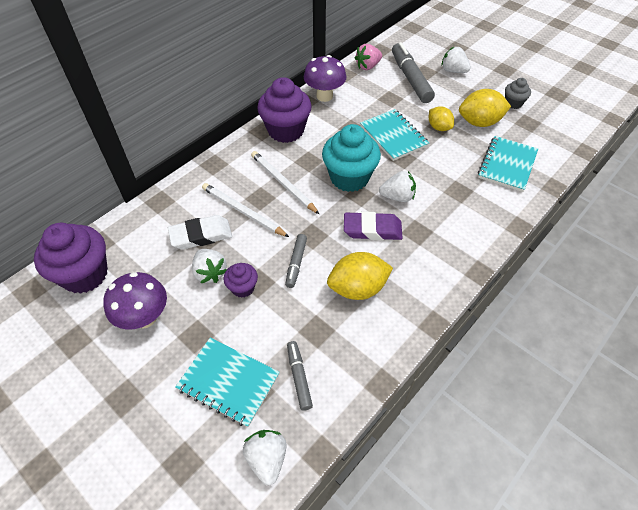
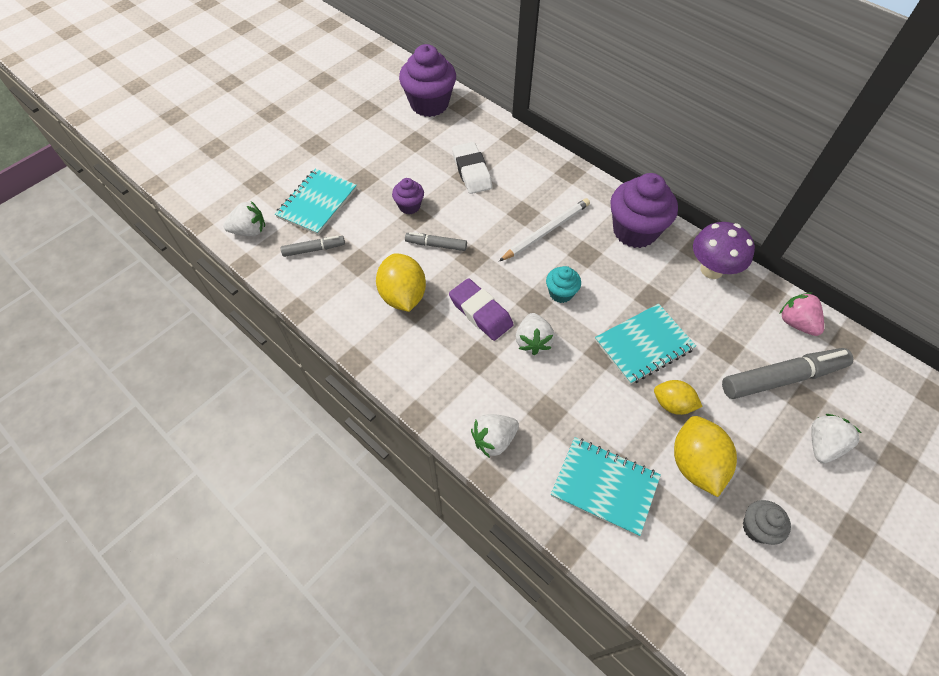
camera: 90 degrees right, 5 degrees up
purple mushroom [103,272,167,330] -> none
white strawberry [192,249,227,283] -> white strawberry moved to [471,414,519,458]
white pencil [202,183,289,237] -> none
turquoise cupcake [322,124,381,192] -> turquoise cupcake [546,266,581,303], size x0.51
purple eraser [344,212,402,240] -> purple eraser turned 45 degrees counterclockwise [449,278,514,341]
yellow lemon [429,106,454,131] -> yellow lemon turned 60 degrees clockwise [654,380,703,415]

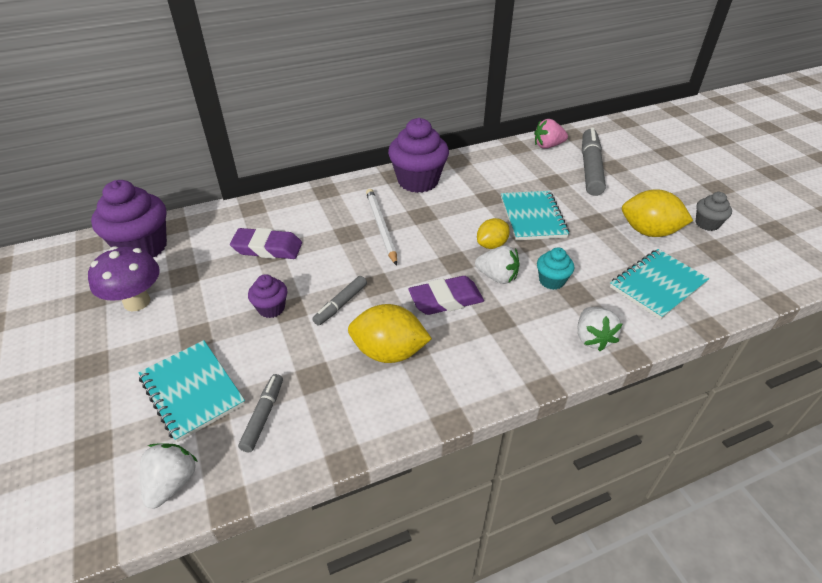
camera: 65 degrees left, 15 degrees down
white eraser [452,142,492,194] -> purple eraser [230,228,302,259]
turquoise cupcake [546,266,581,303] -> turquoise cupcake moved to [537,247,575,290]
yellow lemon [654,380,703,415] -> yellow lemon moved to [477,218,510,249]
purple mushroom [693,222,755,279] -> purple mushroom moved to [88,246,160,312]
white strawberry [811,414,861,463] -> none

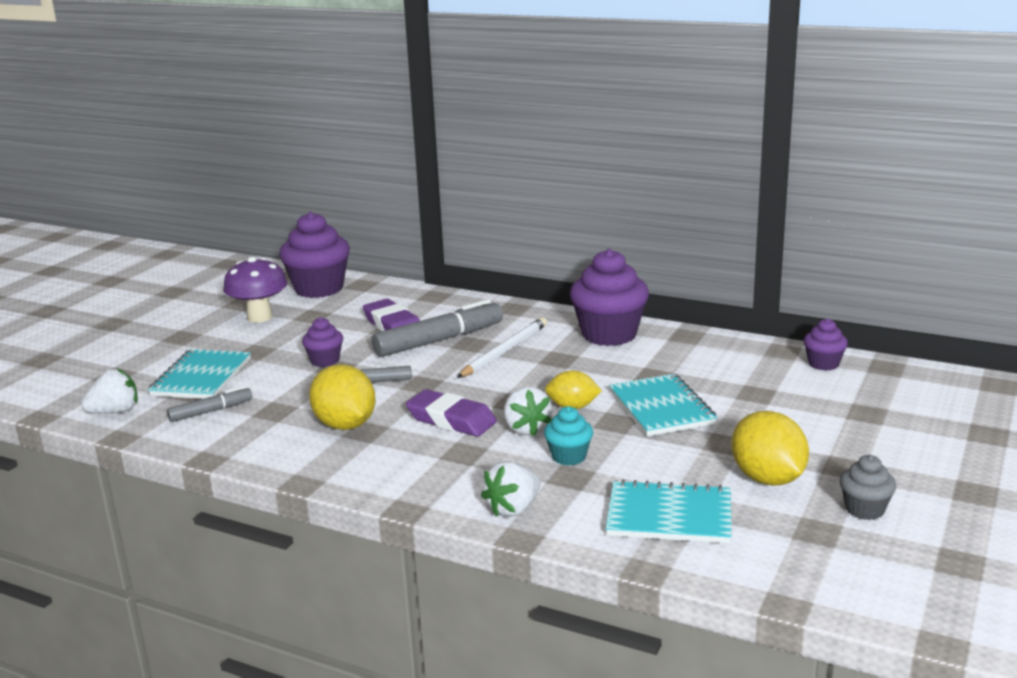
camera: 50 degrees right, 20 degrees down
turquoise notebook [501,191,569,241] -> turquoise notebook turned 60 degrees counterclockwise [609,374,717,436]
pink strawberry [534,119,568,149] -> purple cupcake [804,318,848,371]
grey marker [582,128,606,196] -> grey marker moved to [372,299,503,357]

